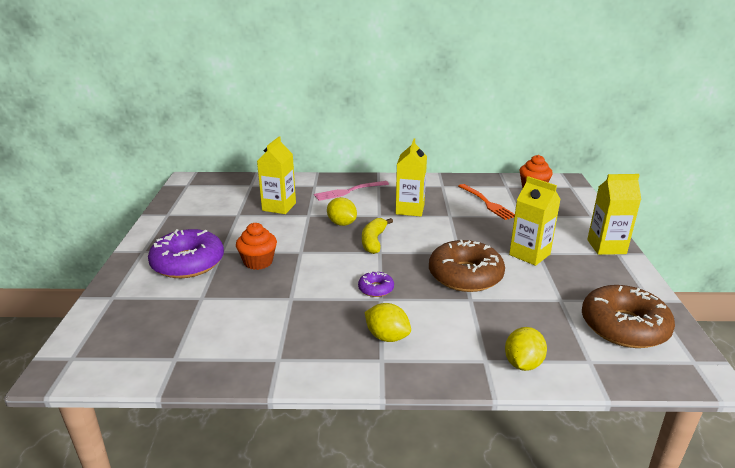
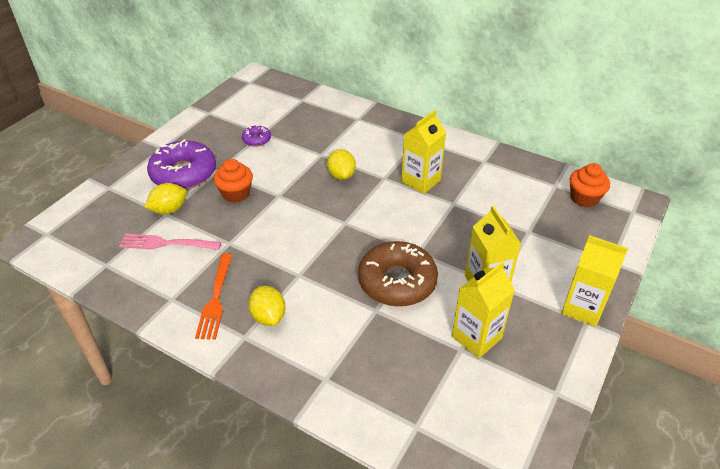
camera: 30 degrees right, 15 degrees up
yellow carton [257,137,296,214] -> yellow carton moved to [452,261,515,358]
pink fork [314,181,389,201] -> pink fork moved to [119,234,221,250]
purple donut [358,271,394,297] -> purple donut moved to [242,125,271,147]
yellow banana [362,218,393,254] -> none
orange fork [458,184,515,220] -> orange fork moved to [195,253,232,340]
yellow lemon [505,327,547,371] -> yellow lemon moved to [144,183,187,214]
brown donut [582,285,675,348] -> none

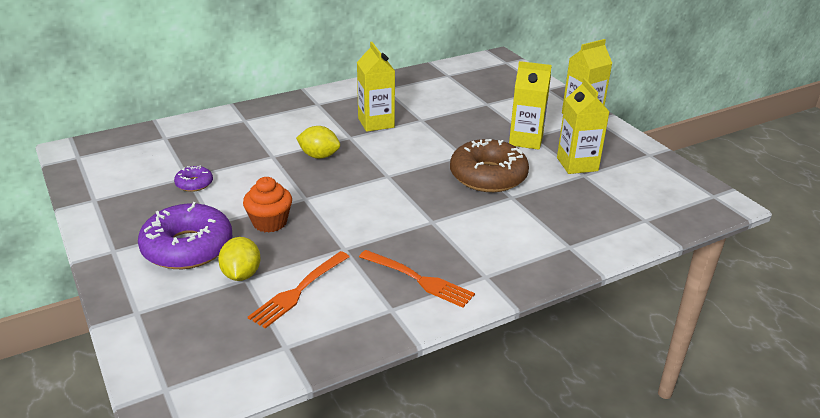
camera: 60 degrees left, 10 degrees down
pink fork [119,234,221,250] -> orange fork [248,251,350,329]
yellow lemon [248,286,286,326] -> none
orange cupcake [570,163,610,207] -> none

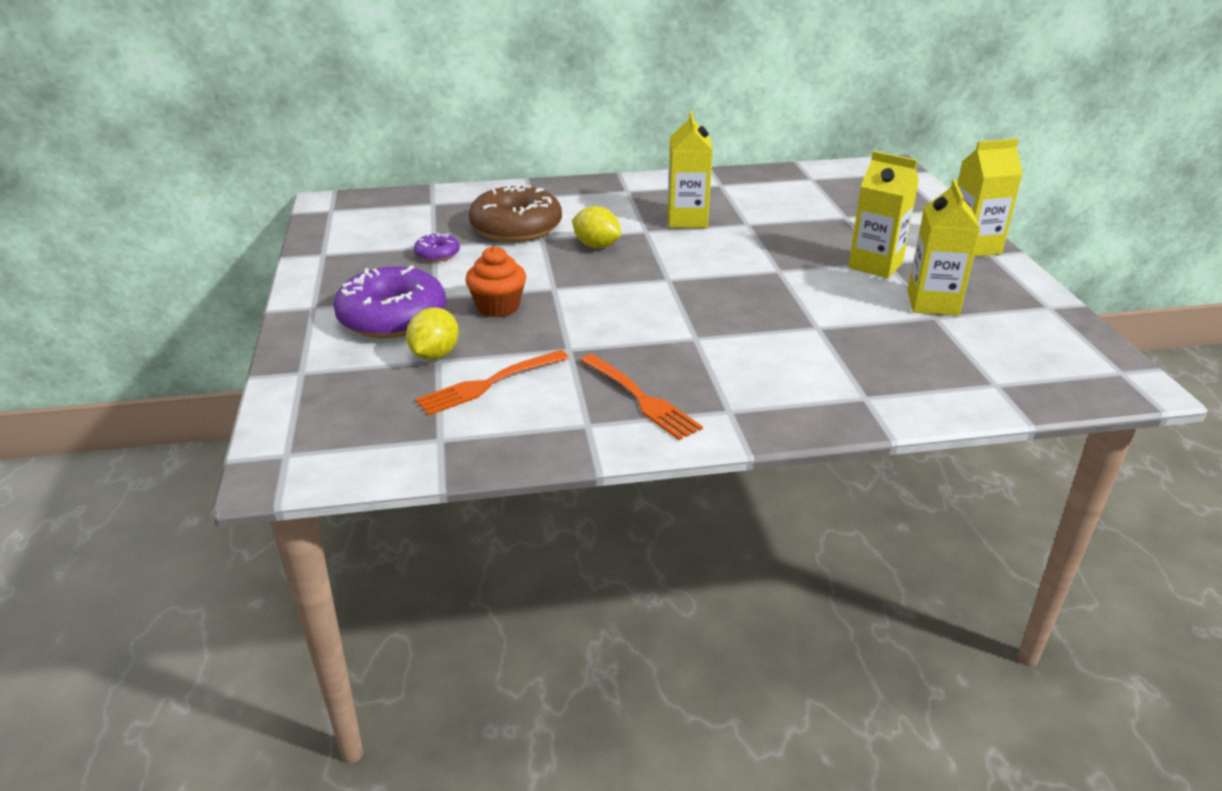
camera: 20 degrees right, 0 degrees up
brown donut [450,139,529,192] -> brown donut moved to [469,185,562,242]

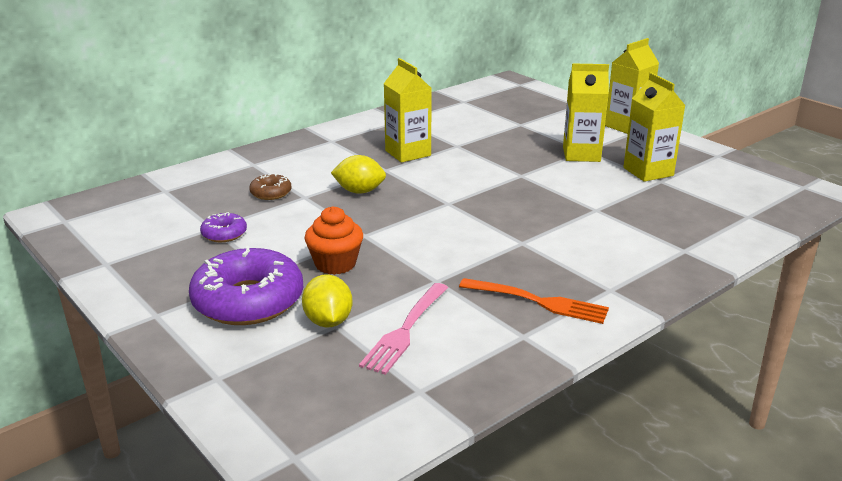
camera: 30 degrees left, 5 degrees down
orange fork [415,350,569,415] -> pink fork [359,283,448,375]
brown donut [469,185,562,242] -> brown donut [249,174,291,200], size x0.46

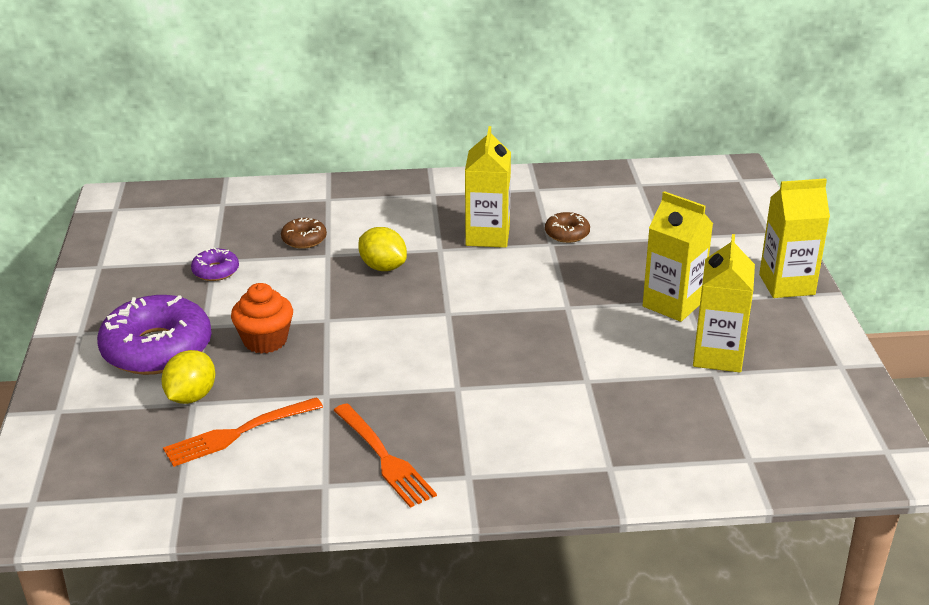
camera: 35 degrees right, 5 degrees up
pink fork [359,283,448,375] -> orange fork [163,397,323,467]
none -> brown donut [545,212,590,243]

